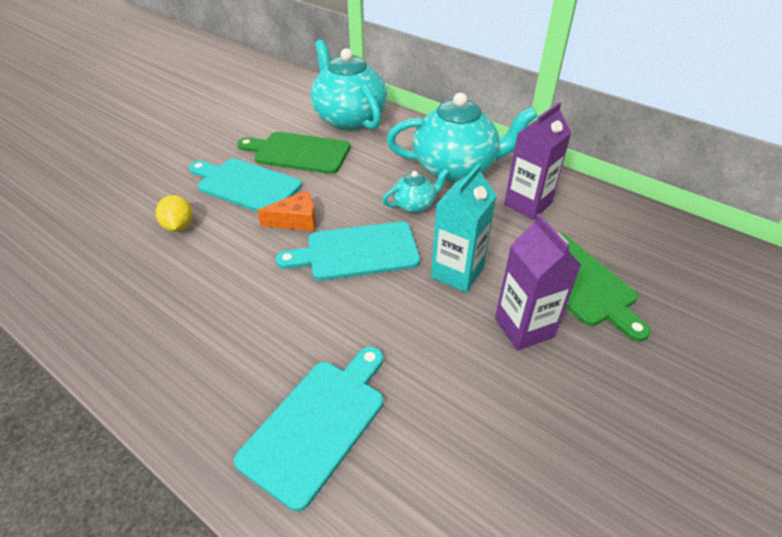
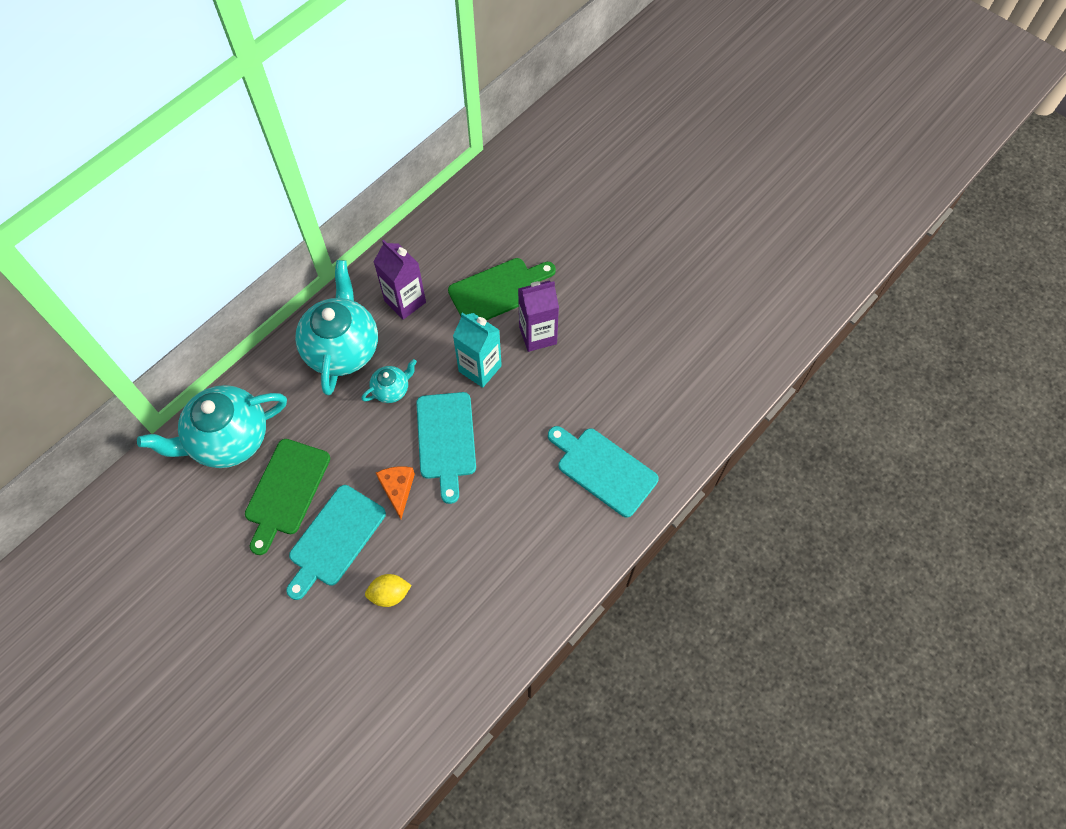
camera: 85 degrees left, 20 degrees up
turquoise teapot [382,169,449,213] -> turquoise teapot turned 75 degrees clockwise [361,359,417,403]

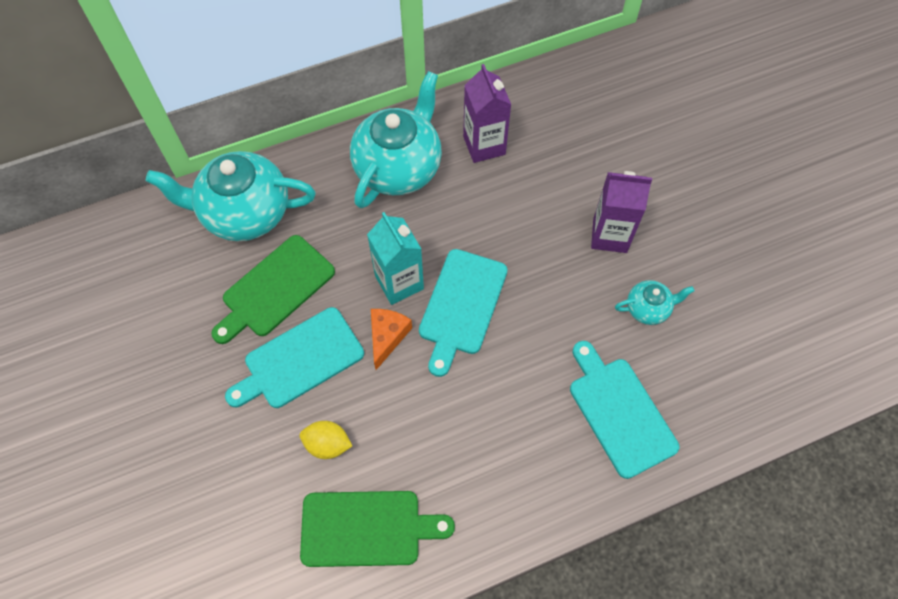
camera: 25 degrees right, 0 degrees up
turquoise teapot [361,359,417,403] -> turquoise teapot moved to [615,280,694,325]
green cutting board [448,258,556,320] -> green cutting board moved to [300,491,455,567]
turquoise carton [453,313,502,388] -> turquoise carton moved to [367,212,424,305]

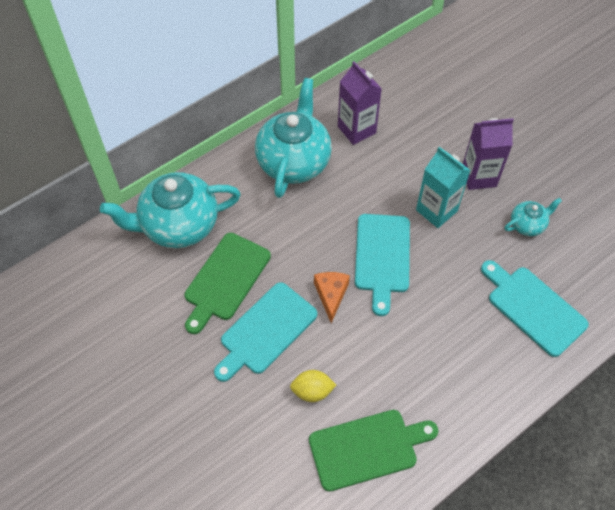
camera: 15 degrees left, 5 degrees down
turquoise carton [367,212,424,305] -> turquoise carton moved to [416,147,471,228]

